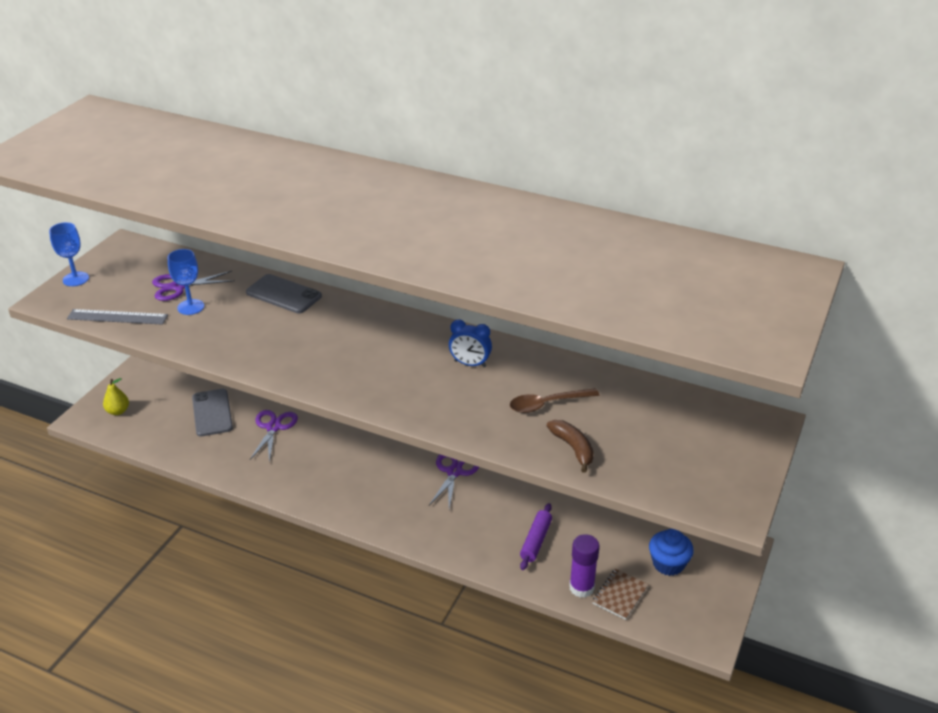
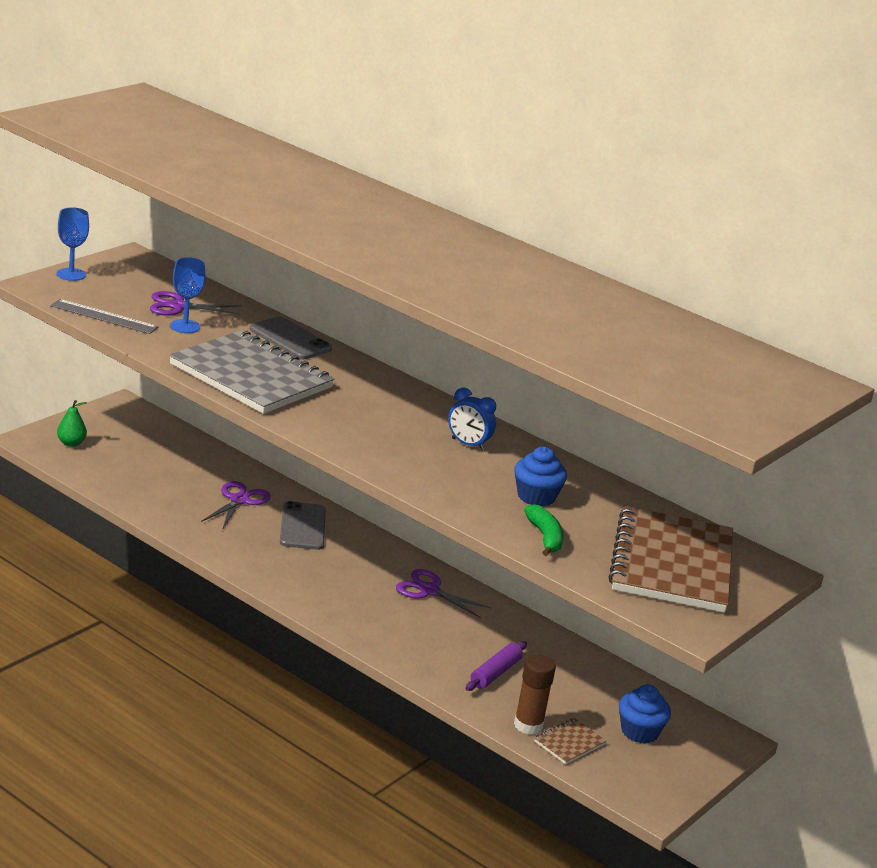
camera: 10 degrees right, 10 degrees down
yellow pear [103,378,129,415] -> green pear [57,400,87,447]
grey phone [192,389,233,437] -> grey phone moved to [280,501,326,550]
purple scissors [429,455,479,509] -> purple scissors turned 90 degrees counterclockwise [396,569,492,618]
brown spoon [510,388,599,413] -> blue cupcake [514,447,567,507]
brown banana [547,420,594,473] -> green banana [524,504,564,556]
purple glue stick [569,534,599,598] -> brown glue stick [514,654,556,735]
none -> grey notebook [169,330,334,414]
none -> brown notebook [608,506,733,613]

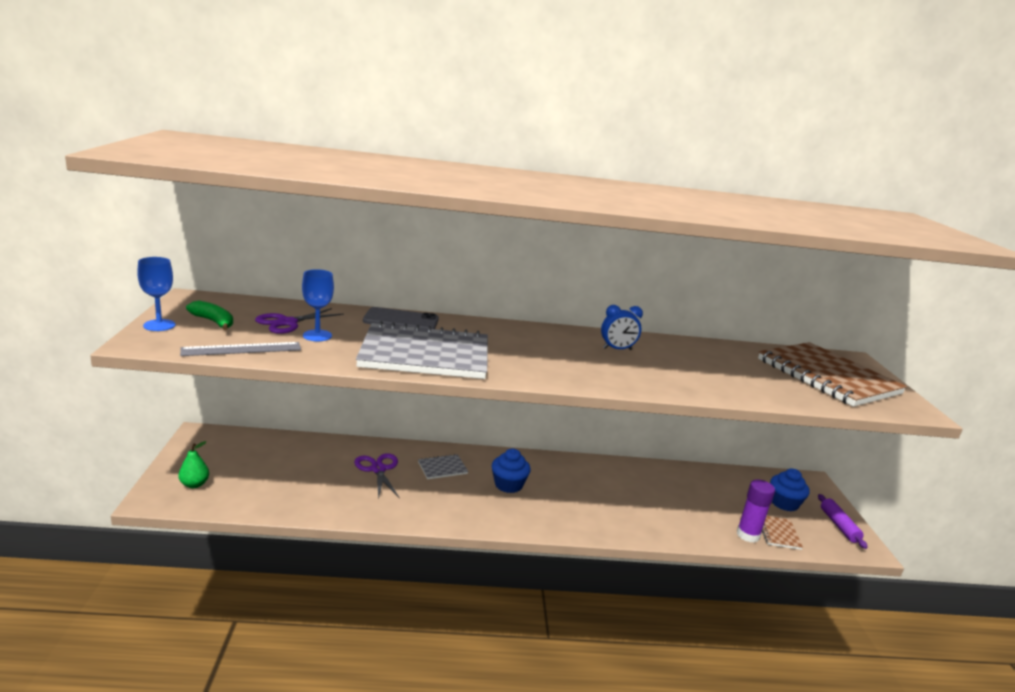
camera: 40 degrees left, 5 degrees down
grey phone [280,501,326,550] -> grey notebook [418,454,468,479]
purple scissors [396,569,492,618] -> none
purple rolling pin [466,641,527,691] -> purple rolling pin moved to [818,494,868,549]
blue cupcake [514,447,567,507] -> blue cupcake moved to [492,449,531,493]
brown glue stick [514,654,556,735] -> purple glue stick [737,479,775,543]
green banana [524,504,564,556] -> green banana moved to [186,301,233,330]

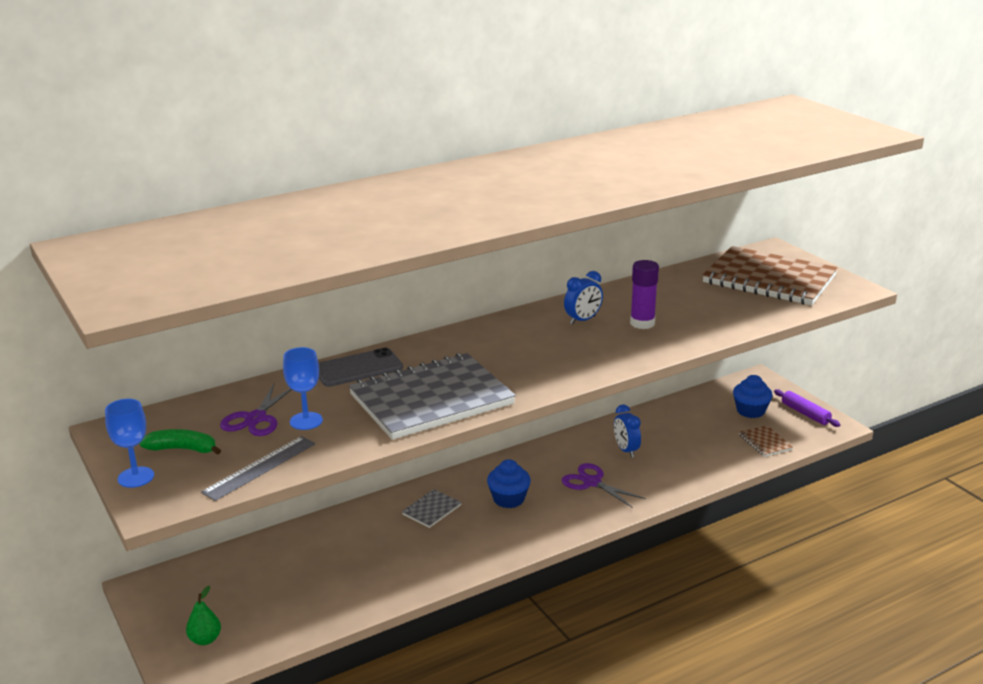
camera: 25 degrees left, 5 degrees up
purple scissors [354,453,400,500] -> purple scissors moved to [562,463,646,508]
purple glue stick [737,479,775,543] -> purple glue stick moved to [630,260,659,329]
none -> blue clock [614,405,641,457]

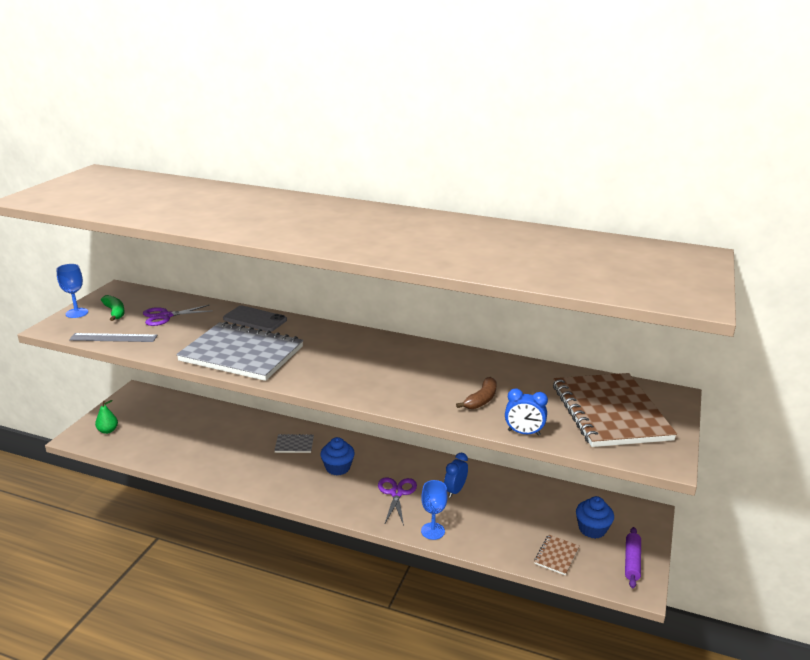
camera: 50 degrees right, 0 degrees up
blue goblet [283,347,323,430] -> blue goblet moved to [421,480,448,540]
blue clock [564,271,603,325] -> blue clock moved to [505,389,548,436]
purple glue stick [630,260,659,329] -> none
none -> brown banana [456,377,497,409]

